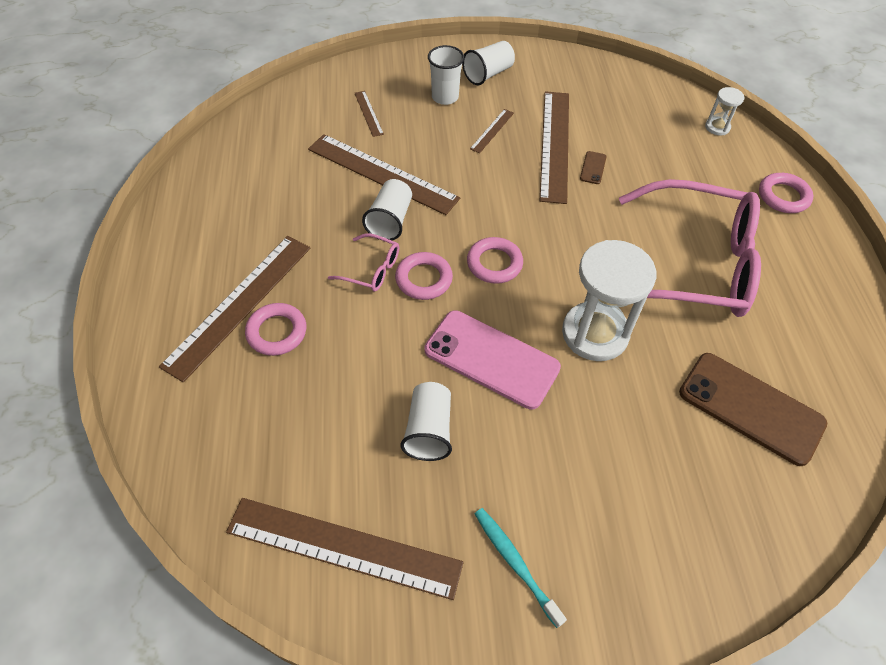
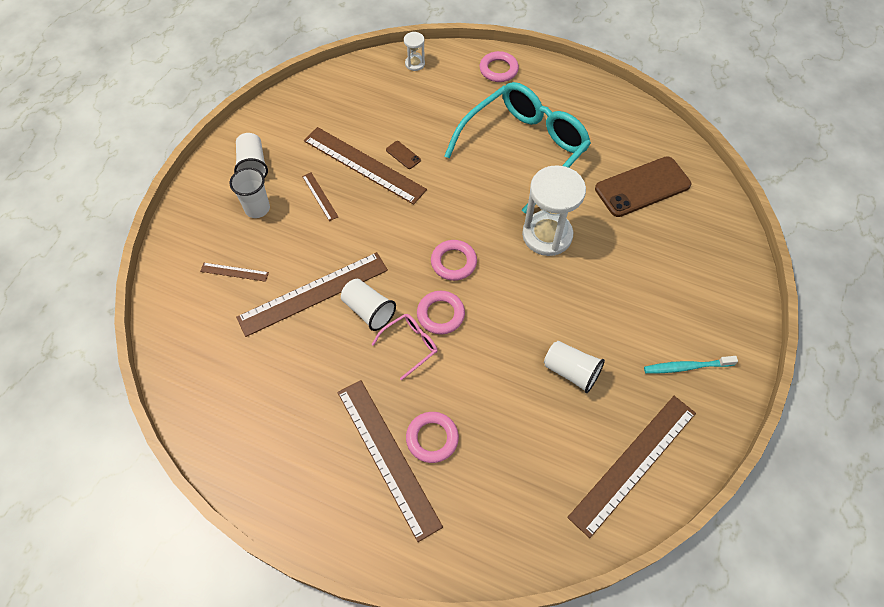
camera: 60 degrees left, 5 degrees up
pink phone [424,310,561,409] -> none
pink glasses [619,179,761,317] -> turquoise glasses [444,82,591,214]

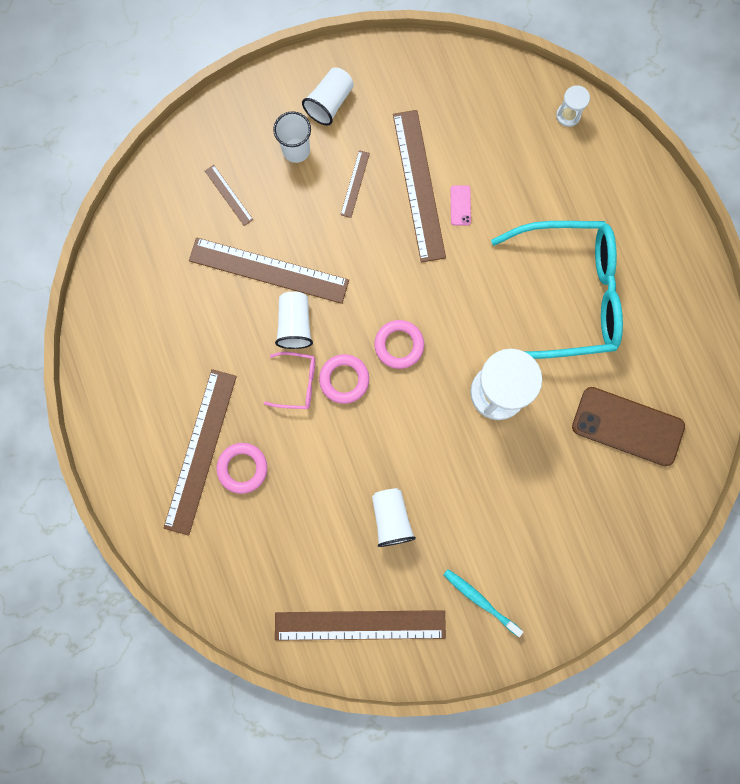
camera: 45 degrees right, 20 degrees up
brown phone [386,141,421,169] -> pink phone [450,185,471,225]
pink ring [479,51,519,82] -> none

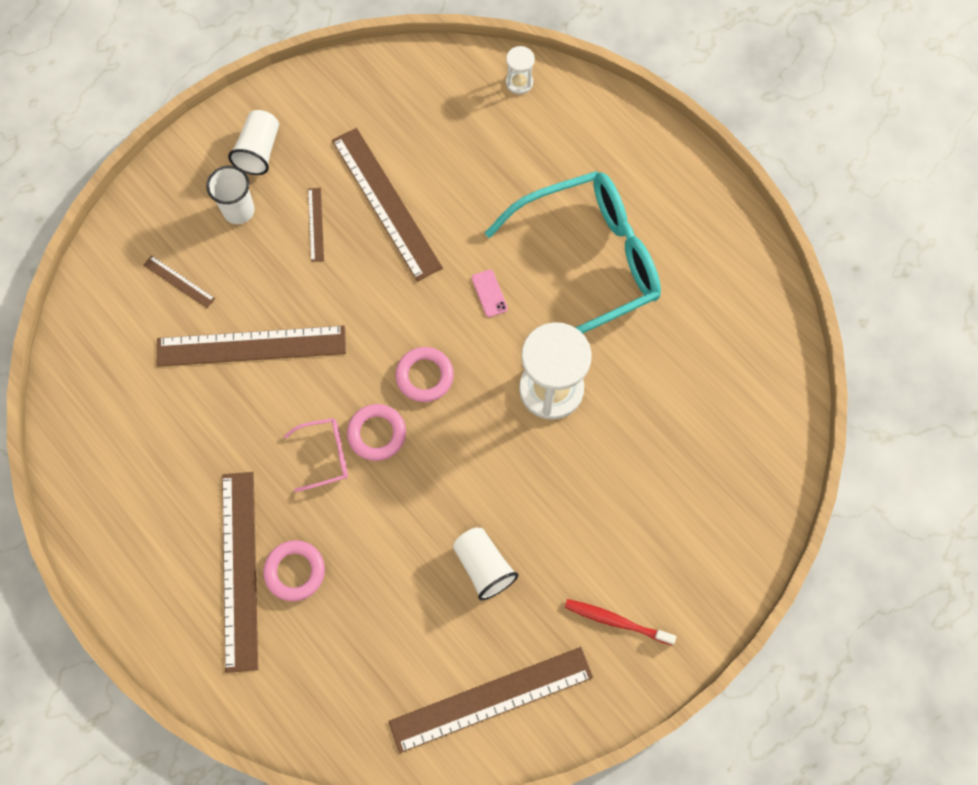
camera: 20 degrees left, 10 degrees down
white cup [275,291,313,349] -> none
turquoise toothbrush [443,569,523,637] -> red toothbrush [564,599,677,645]
pink phone [450,185,471,225] -> pink phone moved to [472,270,508,317]
brown phone [572,387,685,466] -> none

